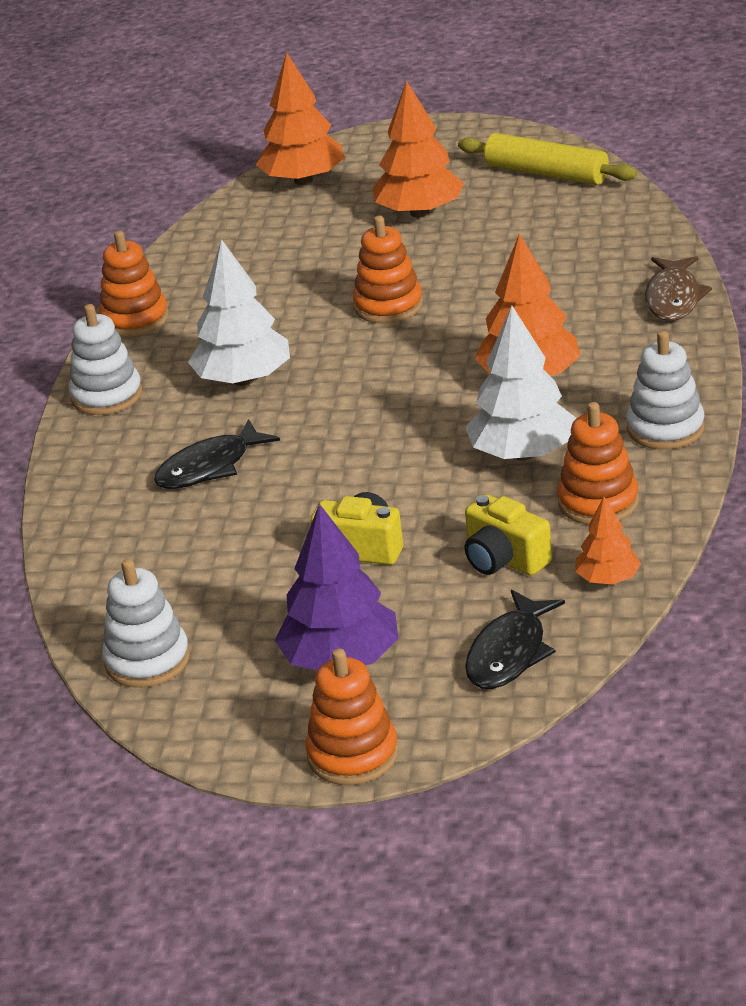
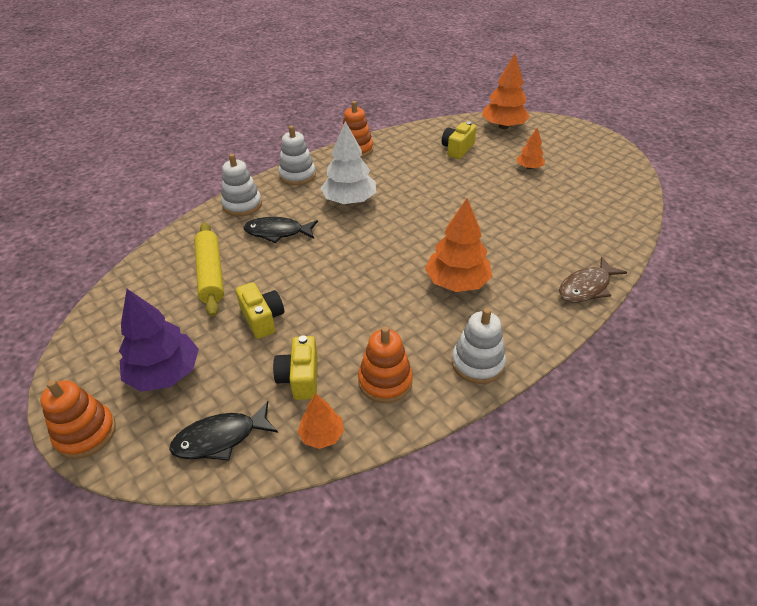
camera: 40 degrees right, 10 degrees up
white stacking toy [102,559,190,688] -> white stacking toy moved to [221,154,262,216]
orange stacking toy [353,216,423,324] -> none
orange tree [372,81,464,218] -> orange tree [516,127,545,169], size x0.55
yellow rolling pin [458,133,637,185] -> yellow rolling pin moved to [194,222,224,317]
white tree [465,306,576,461] -> none
none -> yellow camera [442,121,477,159]

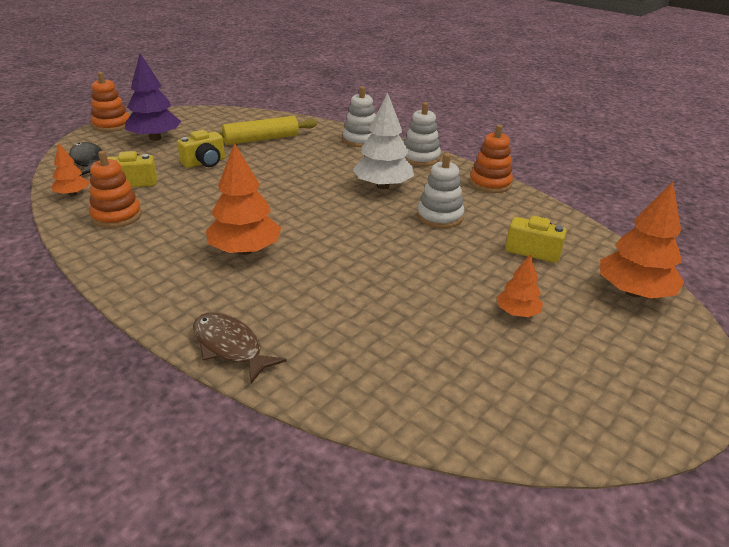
camera: 80 degrees right, 10 degrees down
black fish [244,217,318,243] -> none
white stacking toy [452,308,506,384] -> white stacking toy moved to [417,153,464,228]

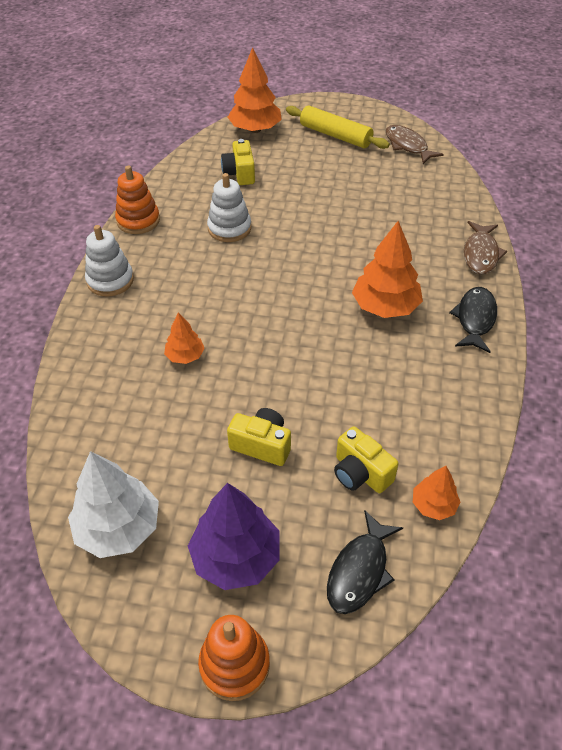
camera: 120 degrees left, 15 degrees up
orange stacking toy [89,151,142,228] -> none
yellow rolling pin [207,116,317,145] -> yellow rolling pin moved to [286,106,390,149]
white stacking toy [342,86,376,147] -> none
white tree [352,93,414,189] -> white tree moved to [68,451,159,558]
orange tree [497,254,543,317] -> orange tree moved to [164,312,205,364]
none -> brown fish [385,125,444,164]
none -> black fish [449,287,497,353]

